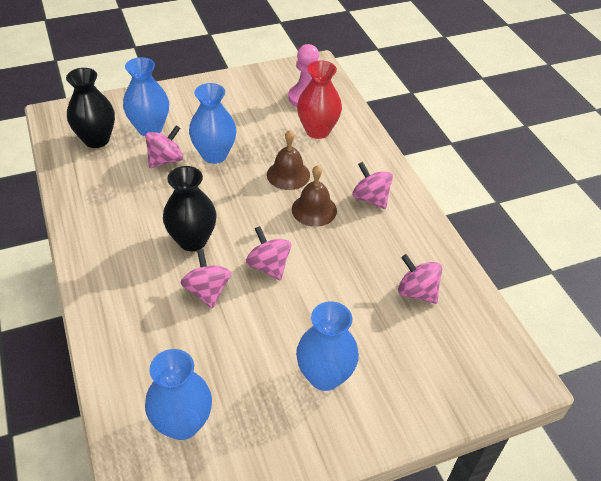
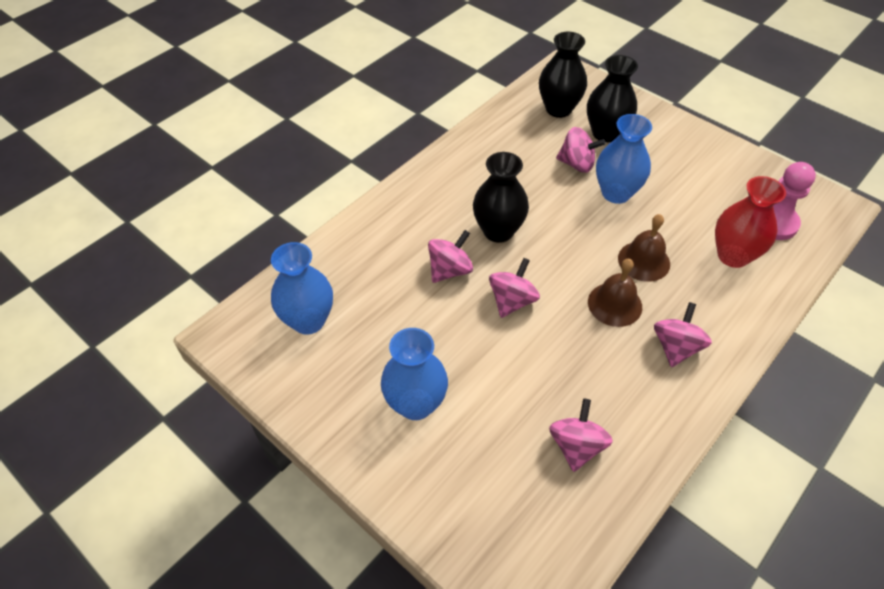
camera: 65 degrees right, 5 degrees up
blue vase [123,57,169,136] -> black vase [587,55,638,142]

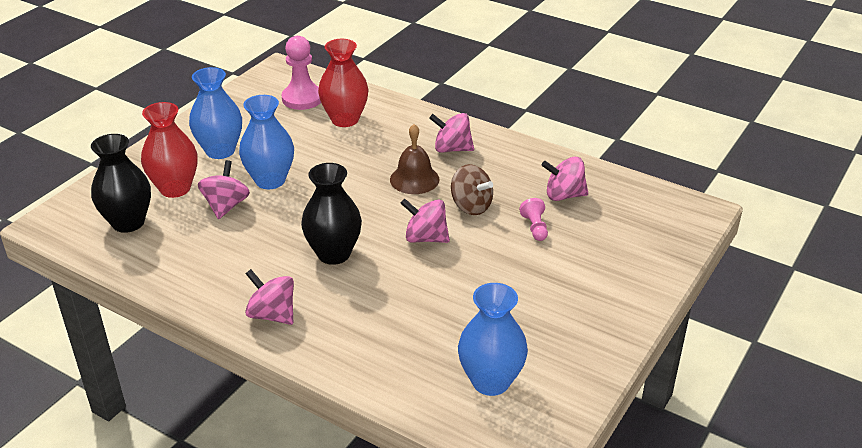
camera: 100 degrees left, 15 degrees down
blue vase [381,328,448,420] -> blue vase moved to [189,67,242,159]
pink spinning top [428,230,473,283] -> pink spinning top moved to [245,269,294,325]
black vase [587,55,638,142] -> red vase [141,102,198,198]
brown bell [618,214,670,282] -> none
none -> brown spinning top [451,164,493,215]
none -> pink pawn [519,198,548,241]

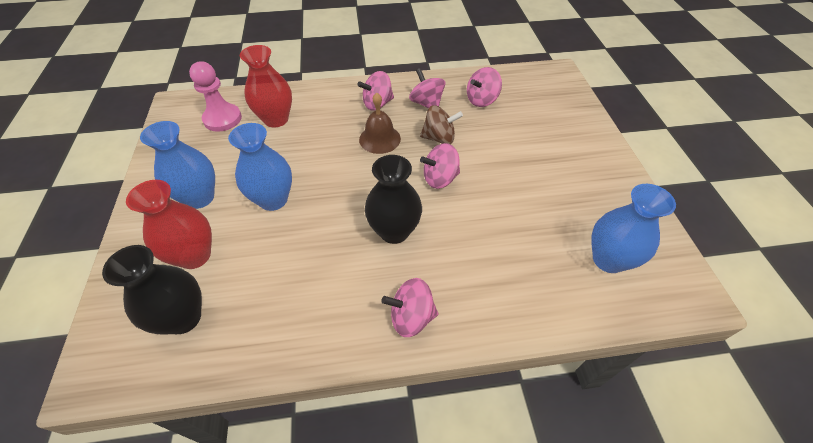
camera: 40 degrees left, 15 degrees up
pink spinning top [198,160,250,219] -> pink spinning top moved to [409,68,445,109]
pink pawn [519,198,548,241] -> none

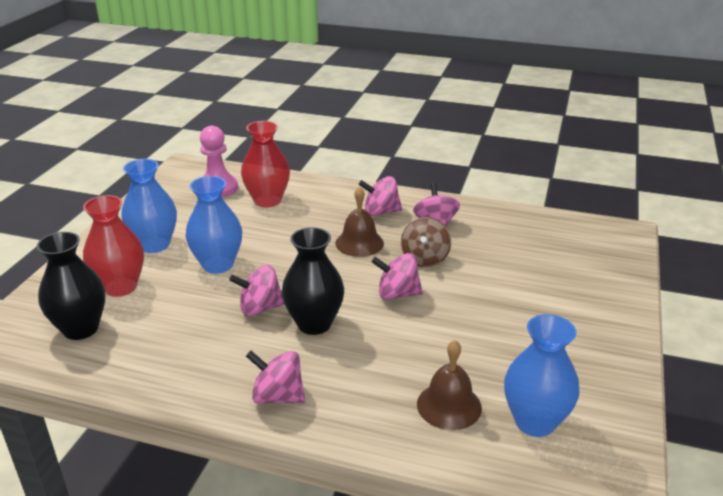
camera: 25 degrees right, 20 degrees down
brown spinning top [420,105,463,144] -> brown spinning top turned 75 degrees clockwise [401,217,451,267]
pink spinning top [467,67,502,107] -> pink spinning top moved to [229,265,284,316]
none -> brown bell [417,340,482,430]

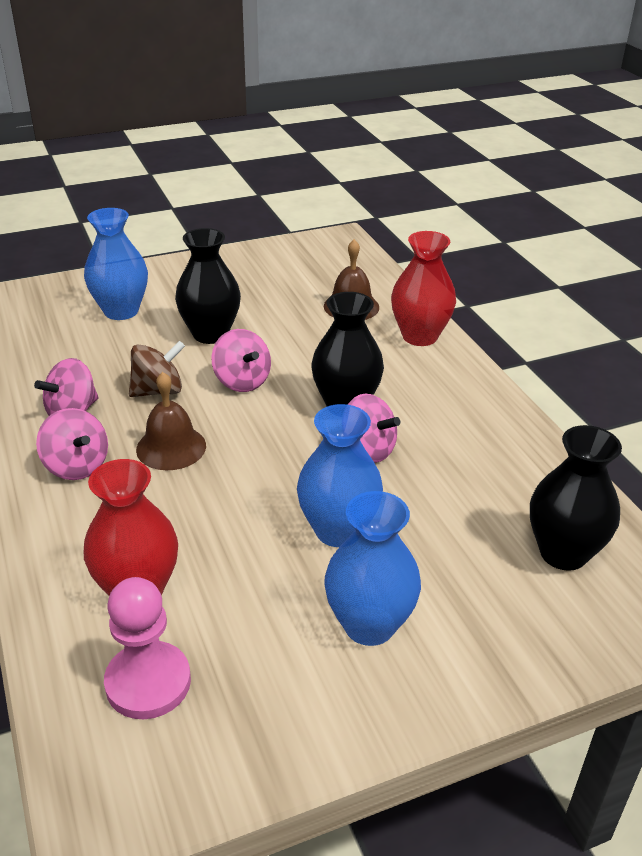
camera: 130 degrees left, 5 degrees up
red vase [83,195,144,297] -> red vase moved to [391,231,456,346]
pink spinning top [246,351,305,404] -> none
blue vase [504,314,580,437] -> blue vase moved to [84,208,148,320]
none -> black vase [175,228,241,344]

